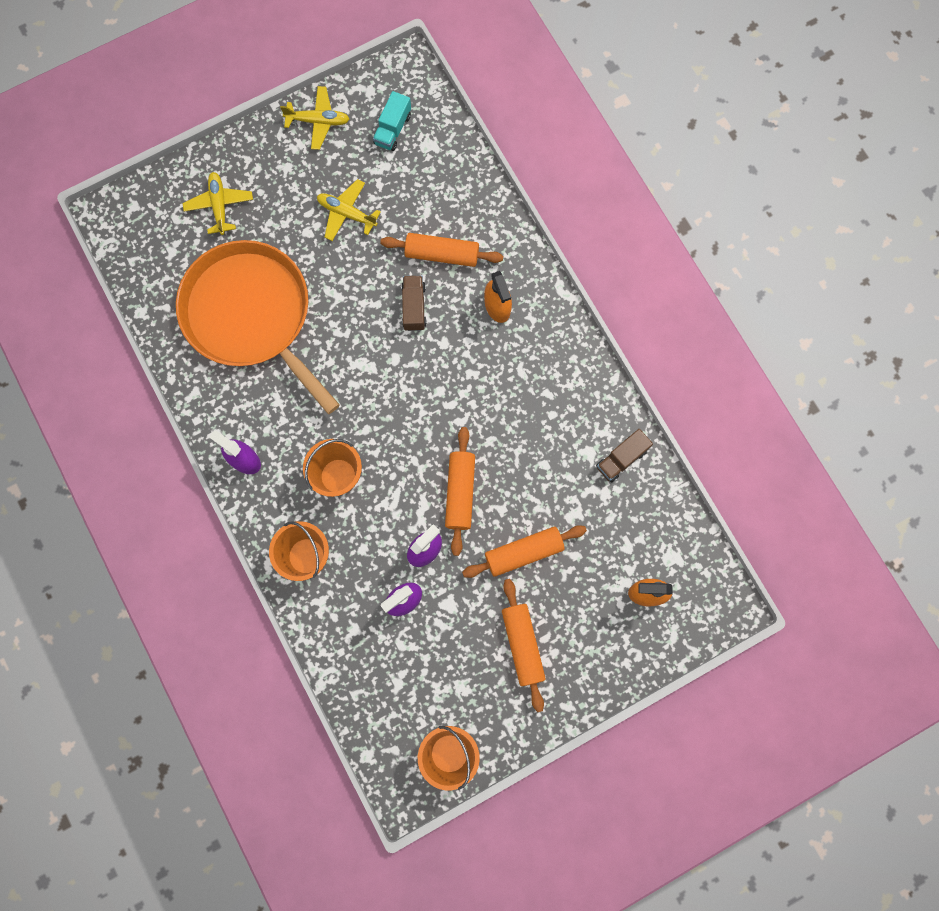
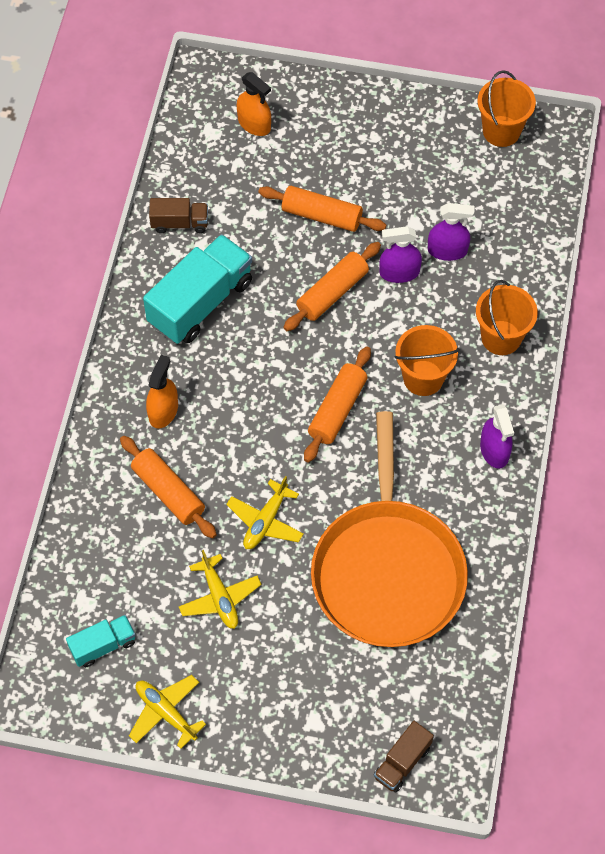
camera: 140 degrees left, 15 degrees down
yellow plane [183,172,253,235] -> yellow plane moved to [226,476,304,549]
brown truck [401,275,426,331] -> brown truck moved to [374,721,434,793]
orange rolling pin [502,579,546,712] -> orange rolling pin moved to [304,346,371,463]
none -> turquoise truck [143,234,252,344]

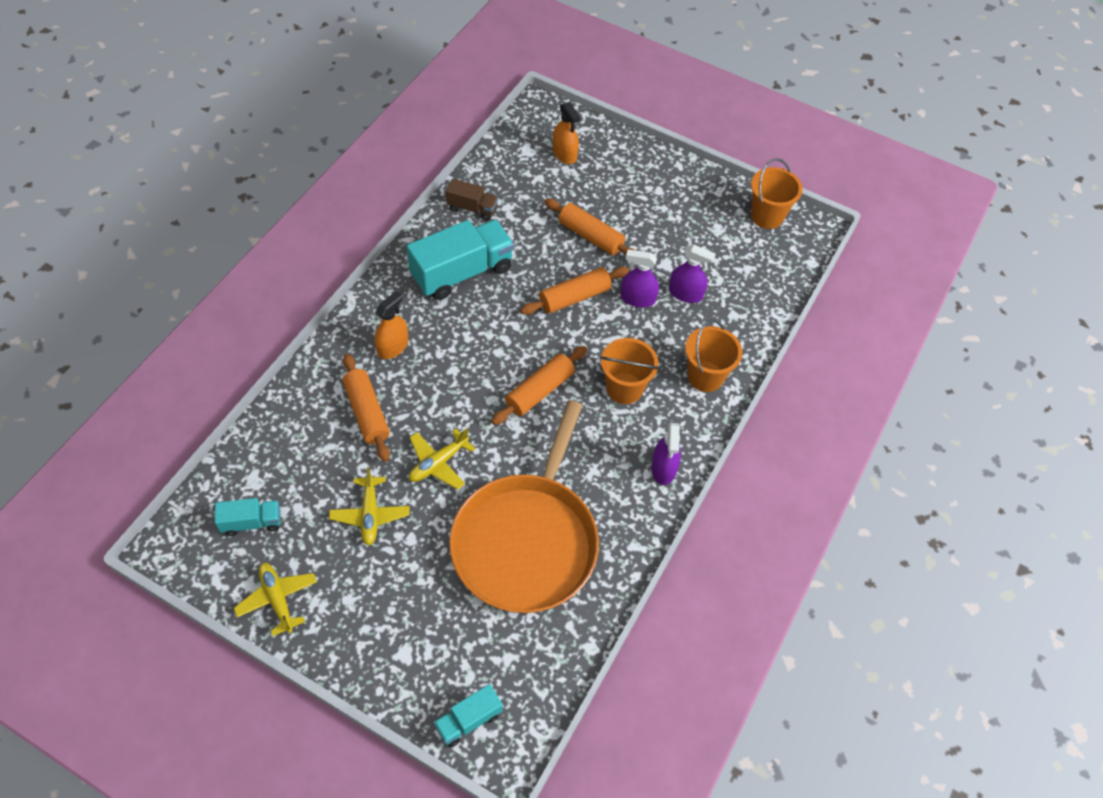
camera: 15 degrees right, 5 degrees down
brown truck [374,721,434,793] -> turquoise truck [434,684,503,747]

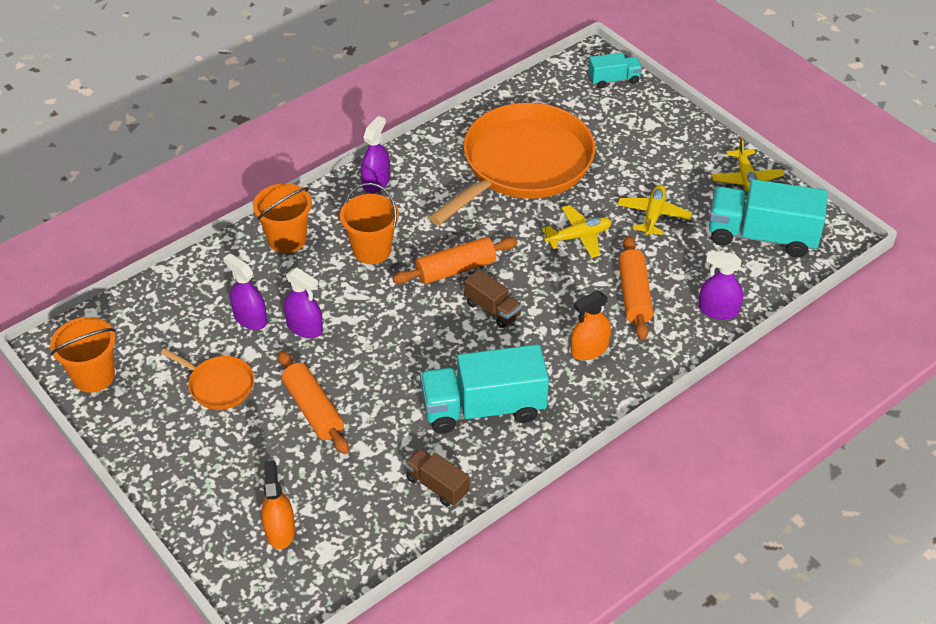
camera: 155 degrees left, 10 degrees down
turquoise truck [215,498,281,536] -> turquoise truck [709,179,828,257], size x1.94
orange rolling pin [520,267,629,315] -> none
none -> orange pan [161,348,254,410]
none -> brown truck [464,269,522,328]
none -> purple spray bottle [699,251,743,320]

